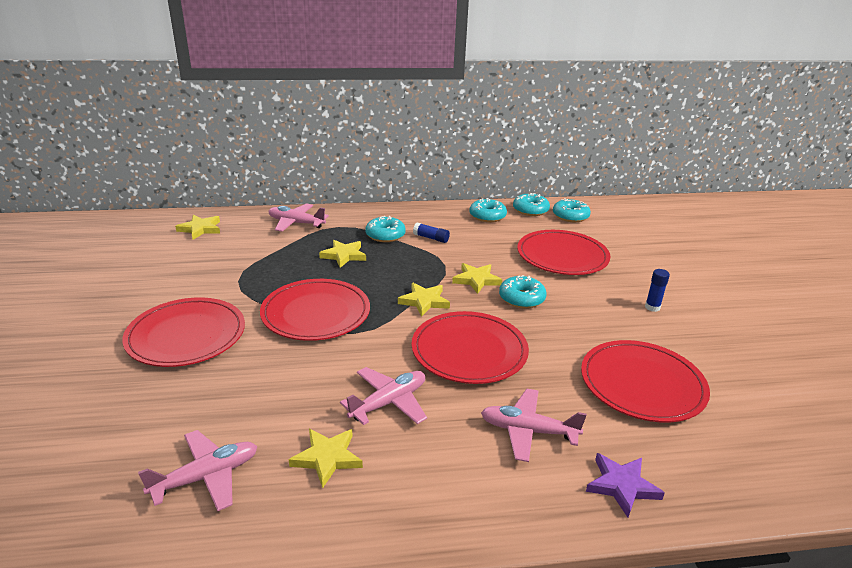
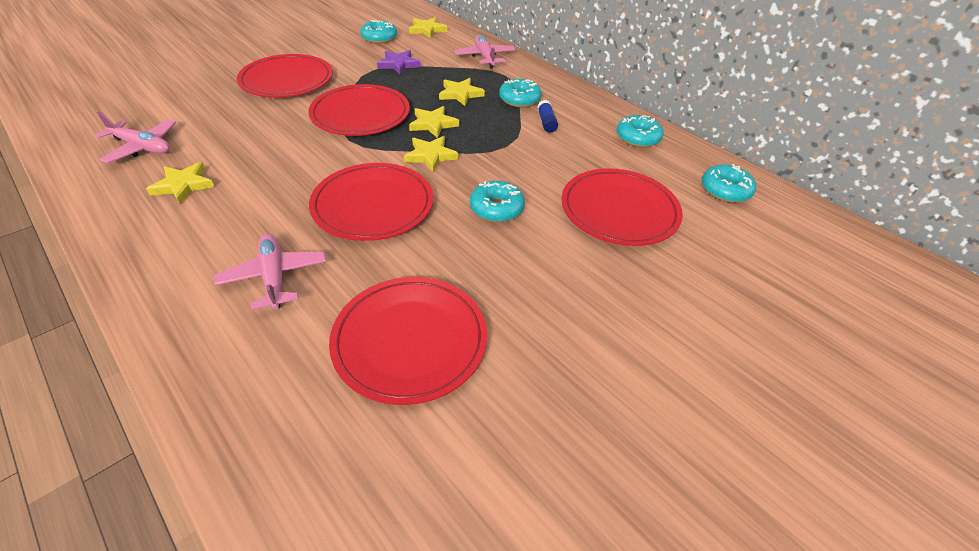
camera: 55 degrees right, 15 degrees up
pink plane [340,367,427,425] -> none
yellow star [452,263,502,294] -> yellow star moved to [409,106,459,138]
turquoise donut [513,193,550,216] -> turquoise donut moved to [360,19,397,44]
purple star [586,453,665,518] -> purple star moved to [377,50,421,75]
blue glue stick [645,269,670,312] -> none

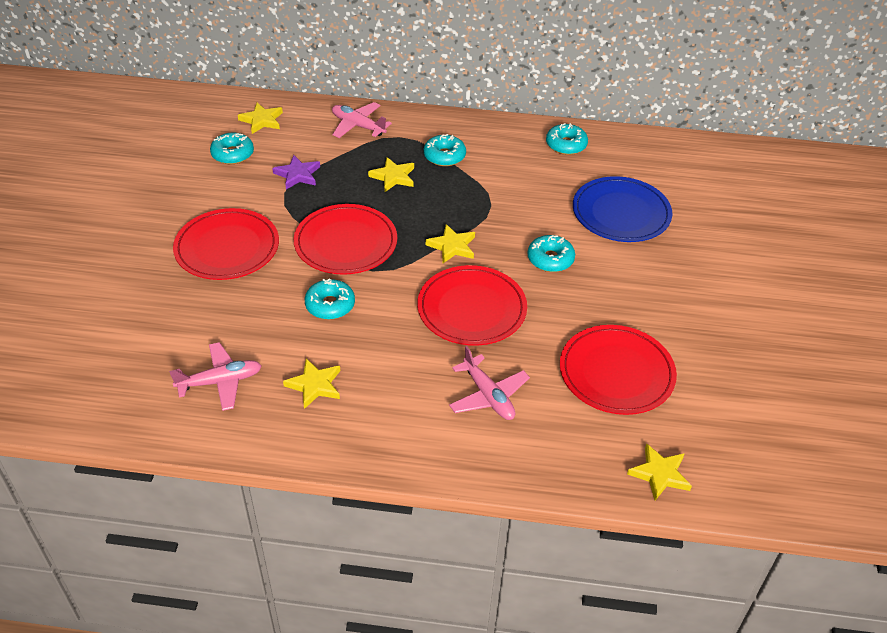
camera: 40 degrees left, 0 degrees up
pink plane [214,234,326,310] -> pink plane turned 150 degrees counterclockwise [449,346,530,420]
yellow star [409,106,459,138] -> yellow star moved to [627,443,692,501]
blue glue stick [537,100,558,133] -> none
red plate [561,168,683,246] -> blue plate [573,176,673,242]
turquoise donut [702,164,756,203] -> turquoise donut moved to [305,278,355,320]

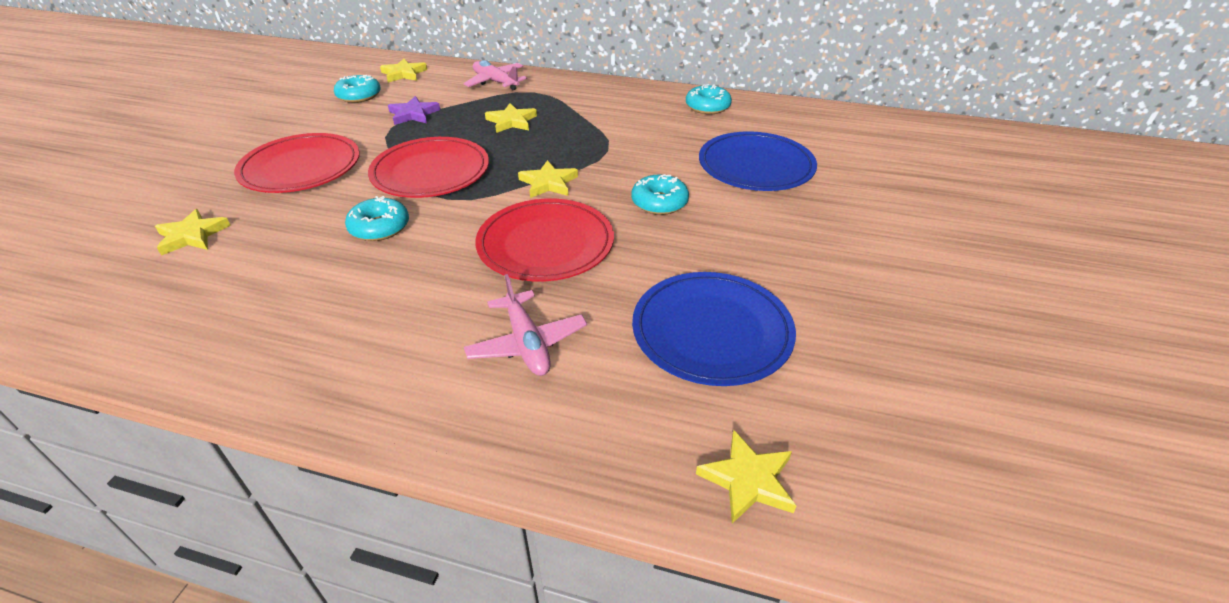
camera: 10 degrees right, 5 degrees down
pink plane [169,342,262,411] -> none
yellow star [283,359,340,409] -> yellow star moved to [155,209,231,256]
turquoise donut [424,134,466,166] -> none
red plate [560,325,677,415] -> blue plate [632,272,796,386]

